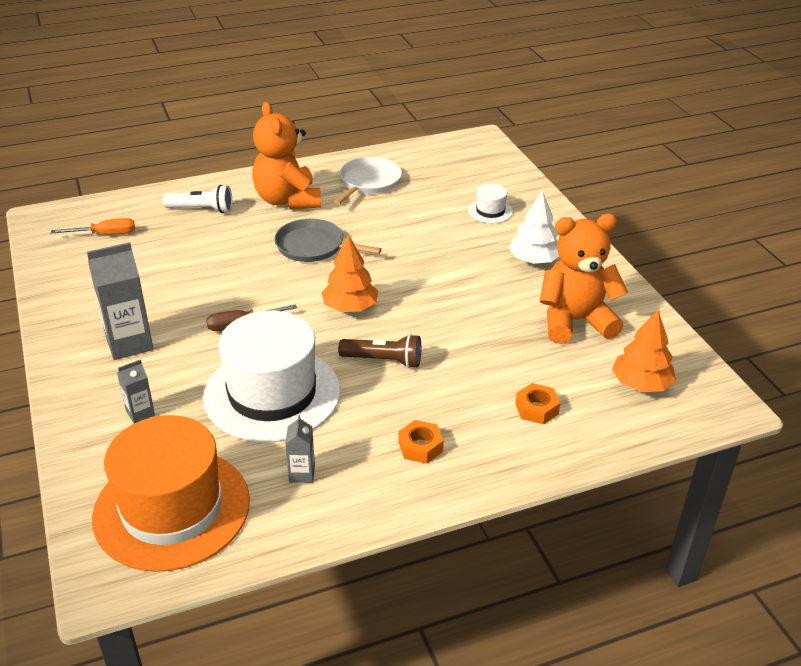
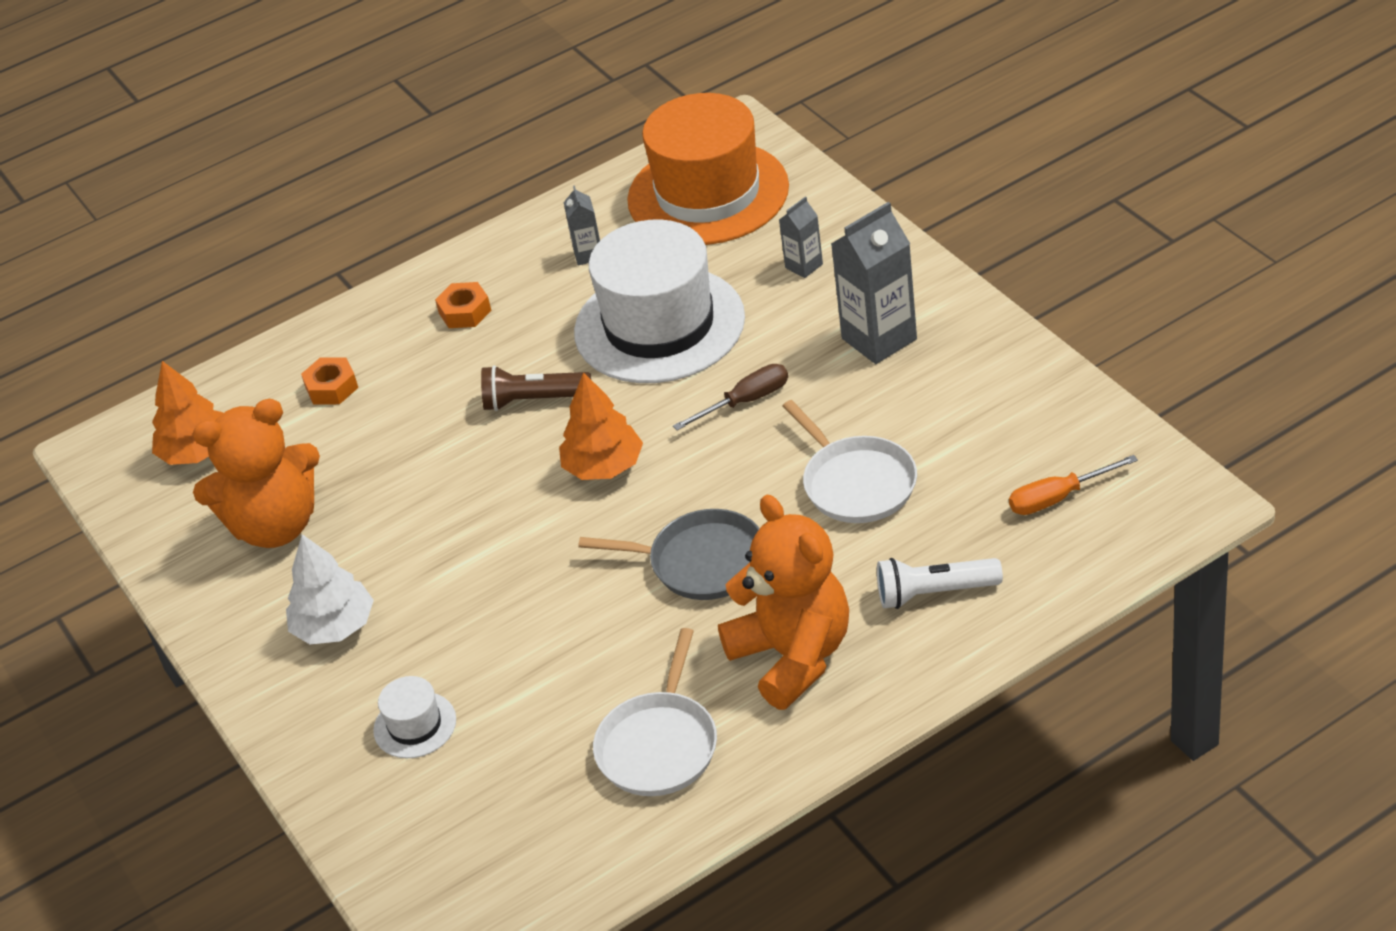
camera: 175 degrees right, 5 degrees up
none -> white pan [783,400,917,523]

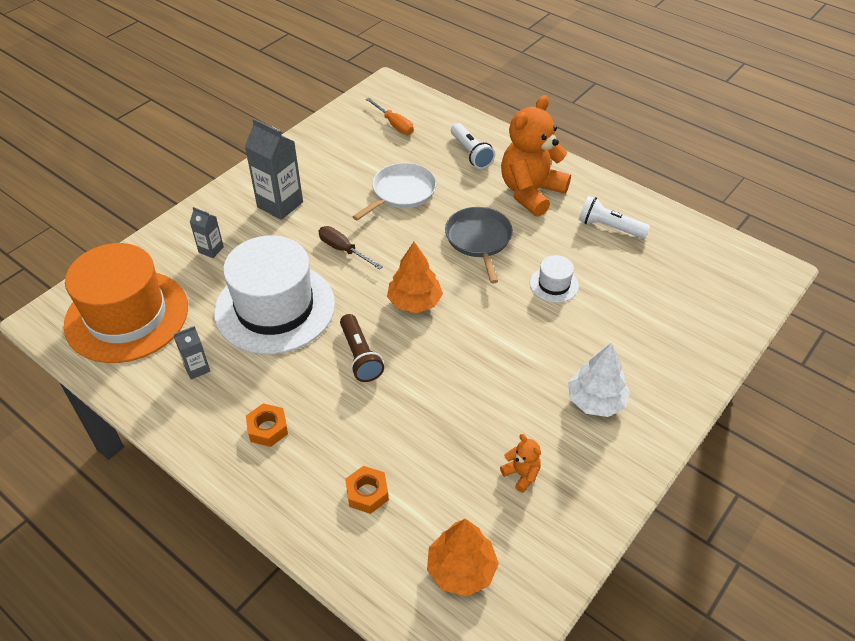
camera: 115 degrees left, 5 degrees up
orange teddy bear [193,399,320,548] -> orange teddy bear [500,434,541,493], size x0.41
white hat [373,676,456,758] -> white hat moved to [530,255,579,303]
white pan [593,628,717,796] -> white flashlight [579,196,650,239]

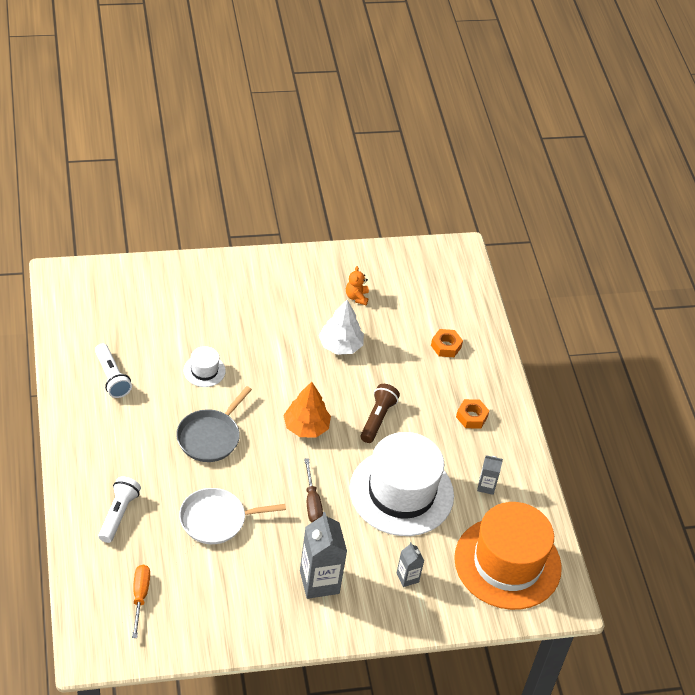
camera: 145 degrees left, 0 degrees up
orange tree [427,519,499,596] -> none
orange teddy bear [501,95,571,217] -> none
white tree [568,342,630,417] -> white tree moved to [319,300,364,355]

